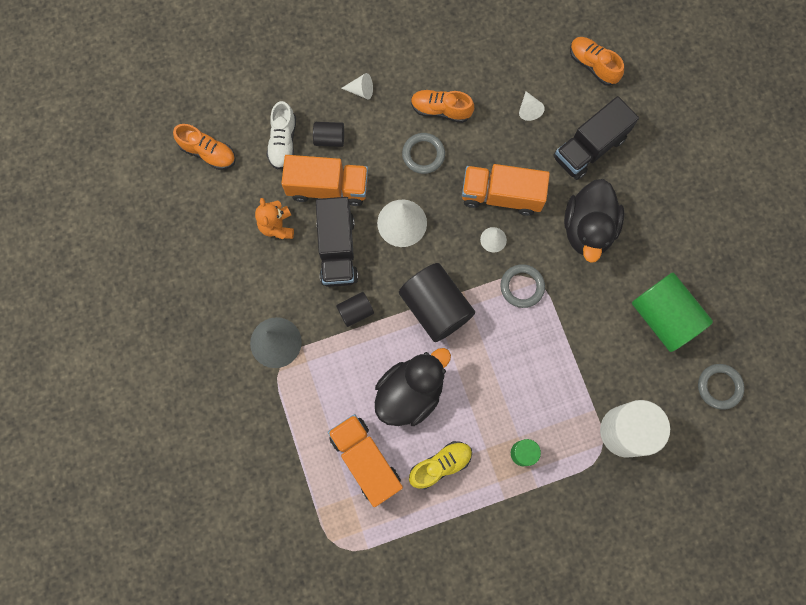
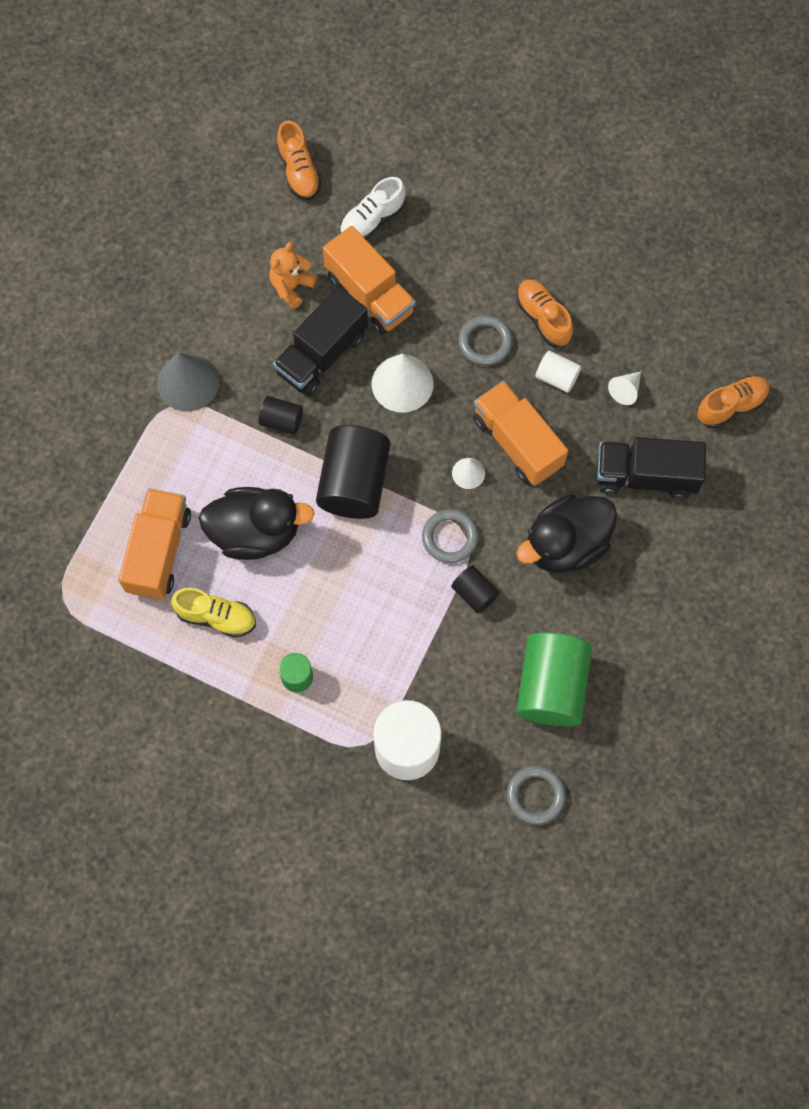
camera: 45 degrees right, 5 degrees down
black cylinder [313,122,344,147] -> black cylinder moved to [451,565,500,614]
white cone [341,73,373,99] -> none
orange shoe [570,37,624,86] -> orange shoe turned 60 degrees clockwise [697,376,770,428]
none -> white cylinder [535,350,581,393]

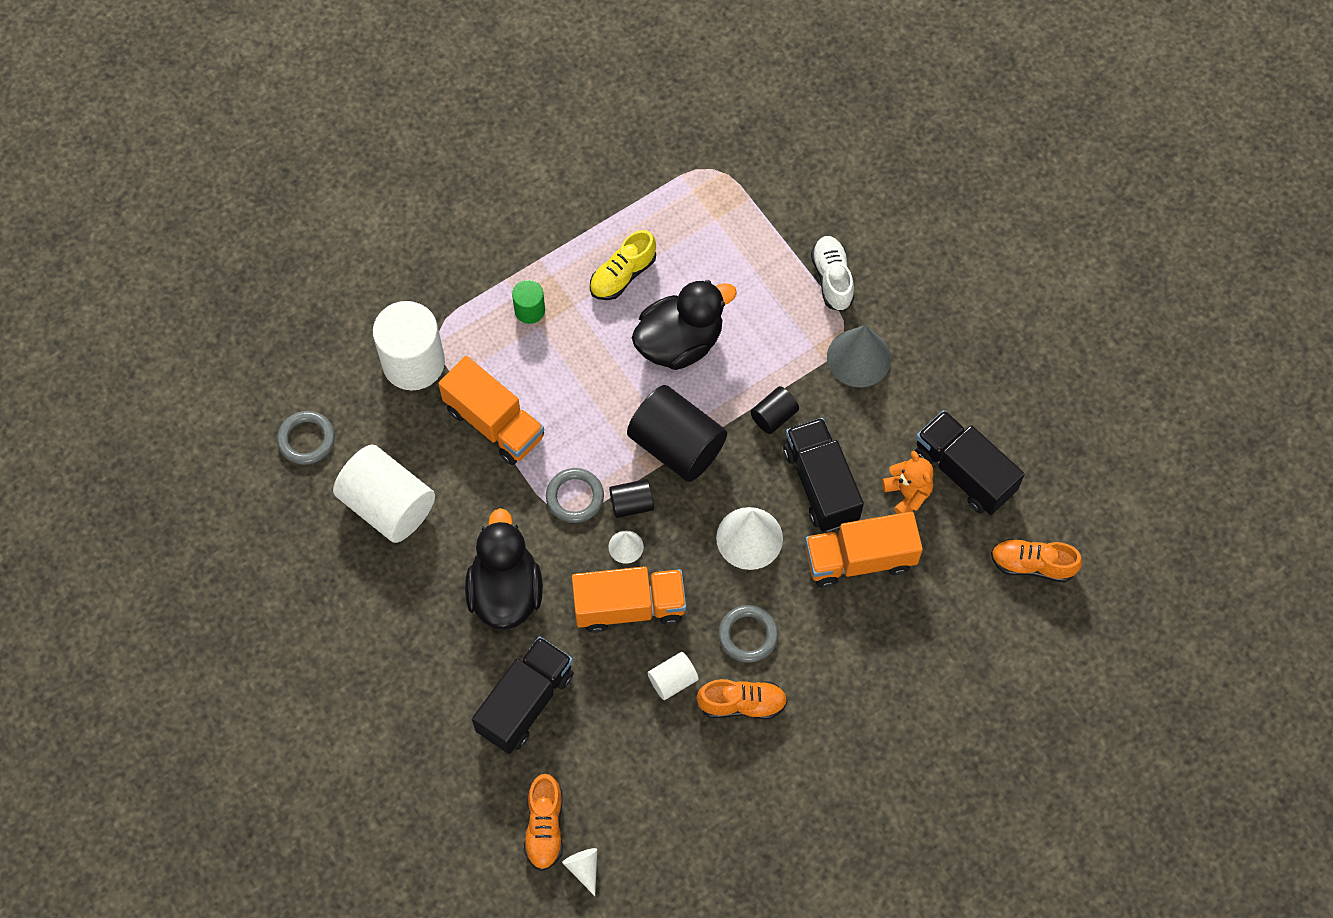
camera: 120 degrees right, 5 degrees down
orange truck [118,488,191,600] -> orange truck moved to [438,356,544,465]
black duck [199,487,315,560] -> black duck turned 150 degrees counterclockwise [632,280,737,370]
white shoe [340,177,406,240] -> white shoe moved to [811,236,854,311]
black cylinder [451,565,500,614] -> black cylinder moved to [609,479,654,518]
green cylinder [516,632,592,726] -> white cylinder [333,445,435,543]
white cone [608,371,641,405] -> white cone moved to [562,848,597,896]
none -> black truck [915,410,1025,515]

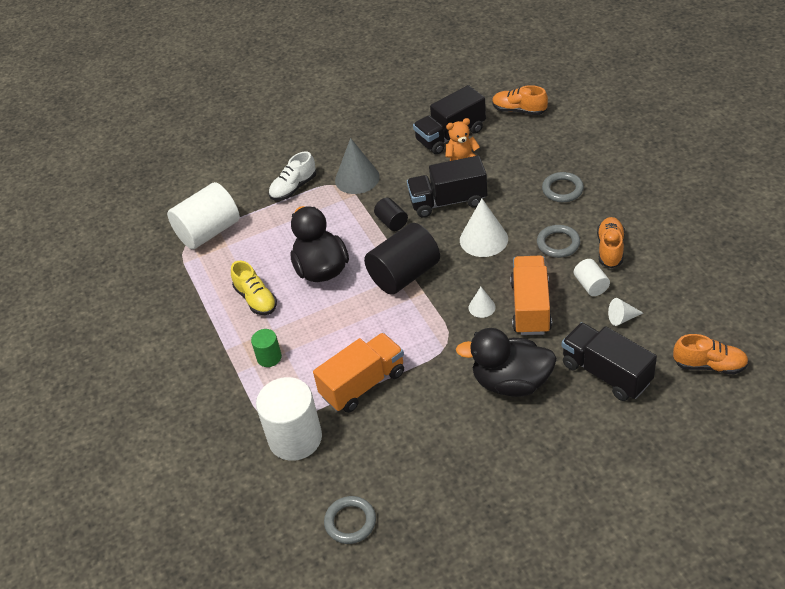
camera: 75 degrees left, 20 degrees down
white cylinder [333,445,435,543] -> white cylinder moved to [167,182,240,249]
grey ring [546,468,604,523] -> grey ring moved to [542,172,584,202]
white cone [562,848,597,896] -> white cone moved to [608,298,643,326]
black cylinder [609,479,654,518] -> none
orange truck [805,512,923,588] -> none
white shoe [811,236,854,311] -> white shoe turned 45 degrees counterclockwise [269,151,316,201]
orange shoe [991,539,1082,582] -> orange shoe turned 90 degrees clockwise [492,85,548,115]

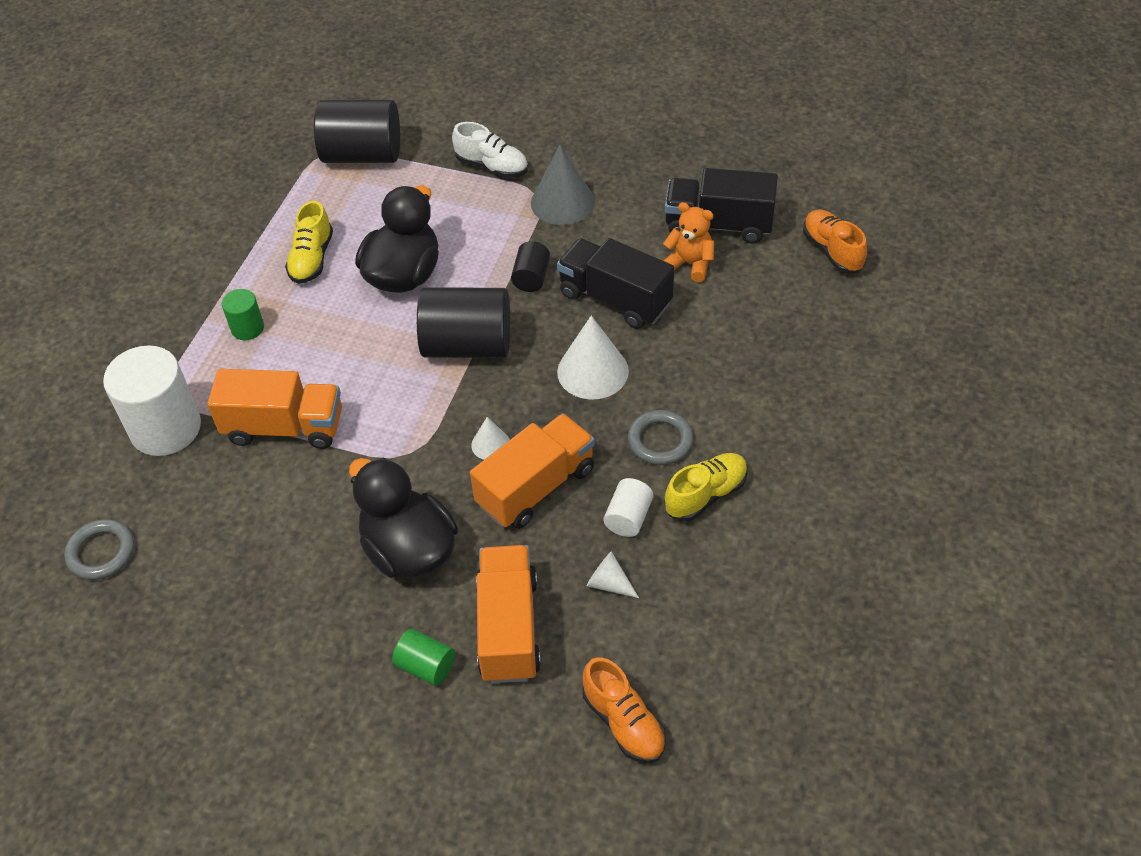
camera: 40 degrees right, 5 degrees up
white cylinder [167,182,240,249] -> black cylinder [314,100,400,163]
white shoe [269,151,316,201] -> white shoe turned 150 degrees counterclockwise [452,122,528,178]
grey ring [542,172,584,202] -> none
black truck [562,322,657,401] -> orange truck [476,545,541,683]
orange shoe [597,217,625,268] -> yellow shoe [665,453,748,521]
none -> green cylinder [392,629,455,686]

